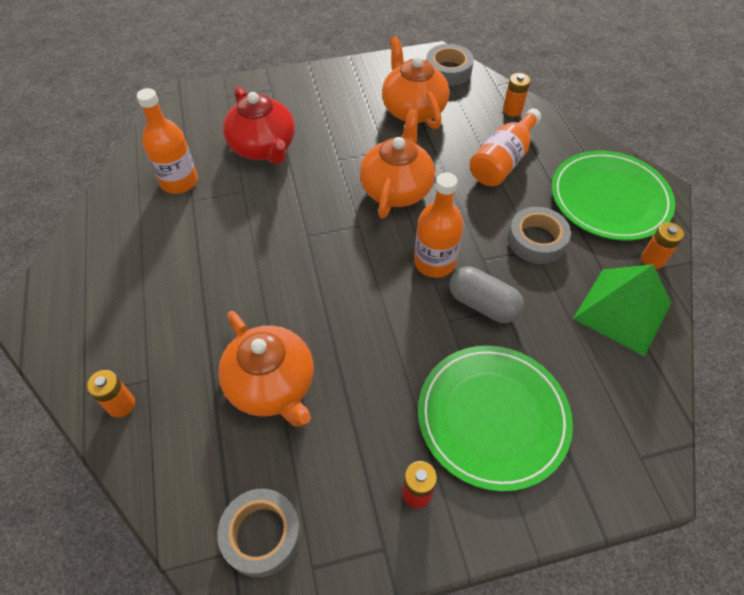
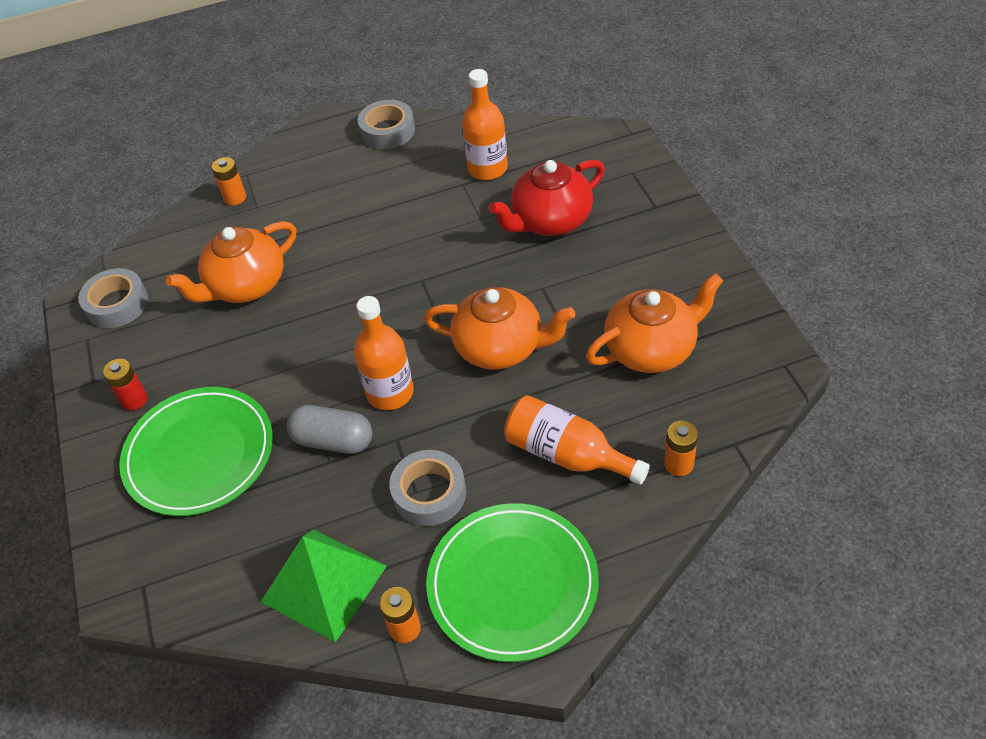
camera: 90 degrees right, 5 degrees down
grey tape [426,44,474,86] -> grey tape moved to [358,100,415,149]
grey capsule [449,267,524,323] -> grey capsule turned 75 degrees clockwise [287,405,372,454]

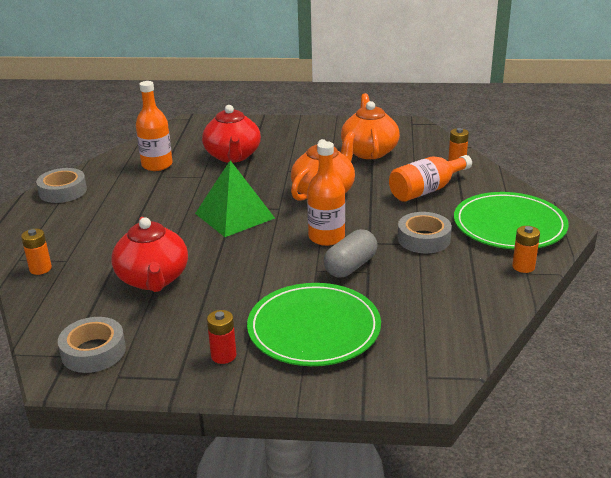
camera: 70 degrees left, 20 degrees down
orange teapot [166,221,297,303] -> red teapot [111,217,188,292]
green pyramid [261,529,387,643] -> green pyramid moved to [195,160,275,237]

